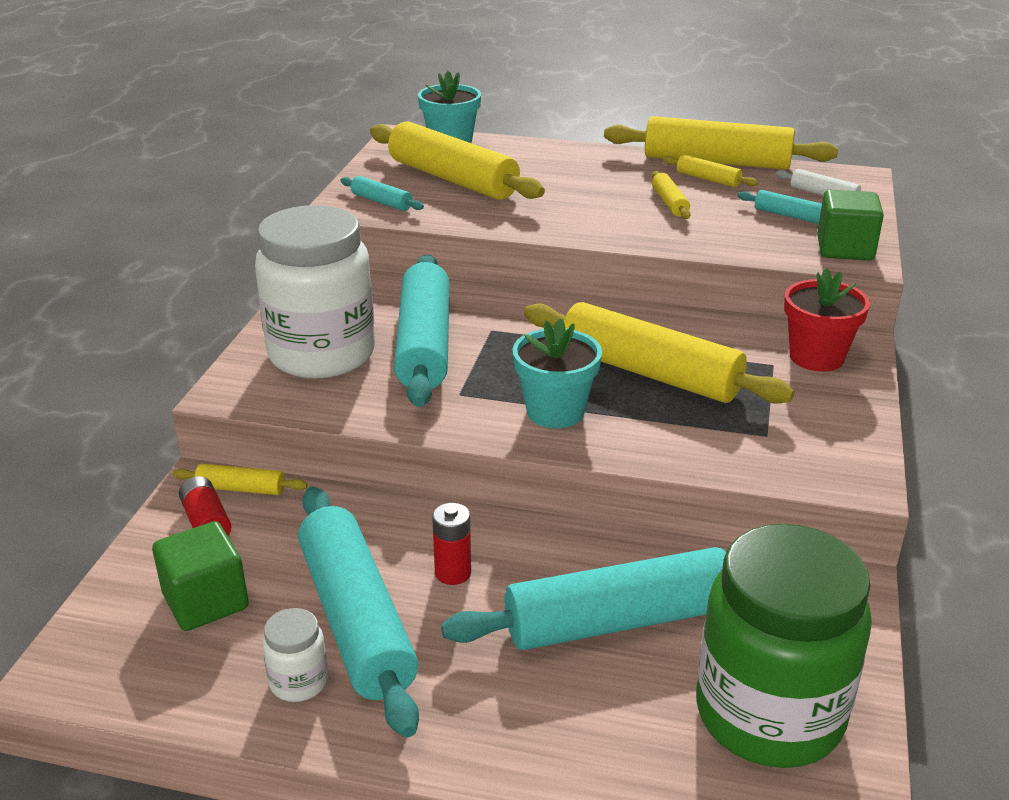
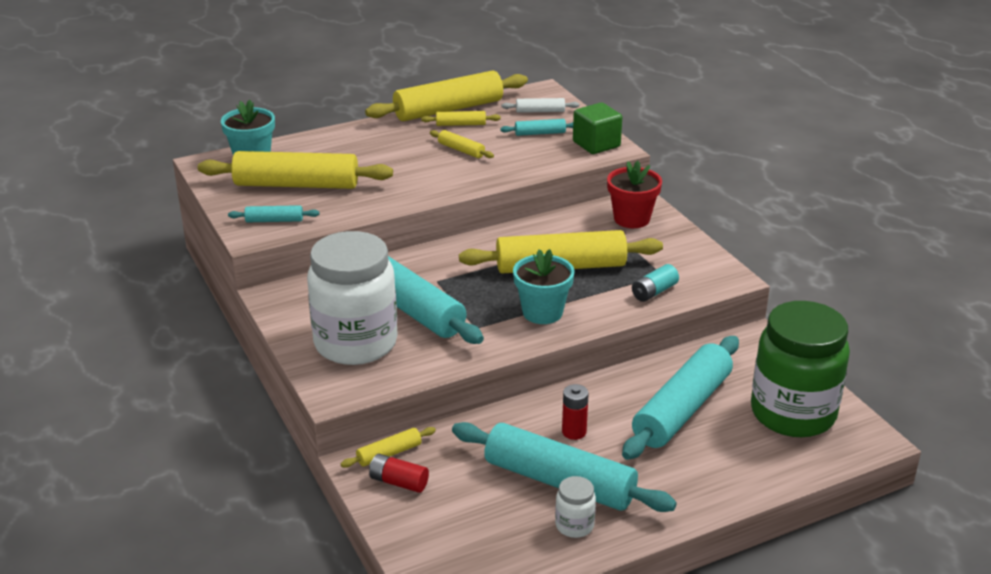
camera: 40 degrees left, 0 degrees up
green cube [152,521,249,631] -> none
none -> turquoise battery [632,264,679,302]

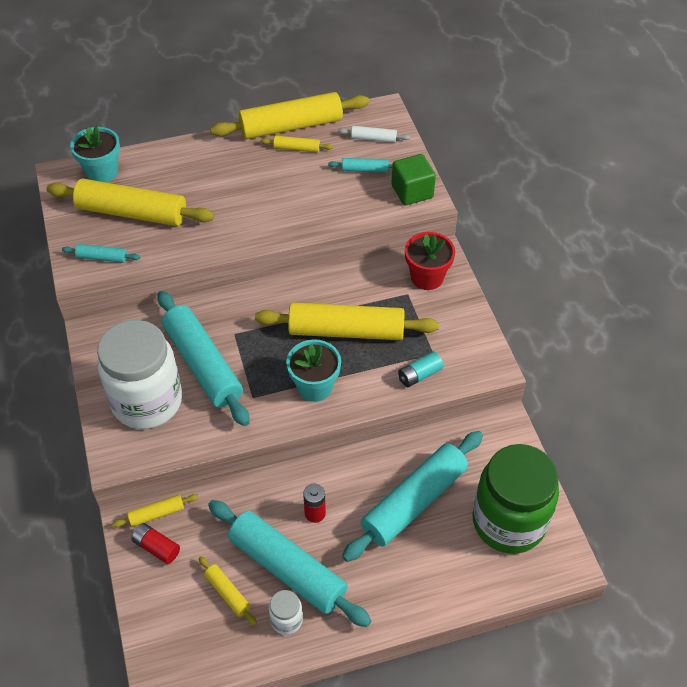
camera: 10 degrees right, 20 degrees up
yellow rolling pin [430,130,494,158] -> yellow rolling pin moved to [199,556,257,626]

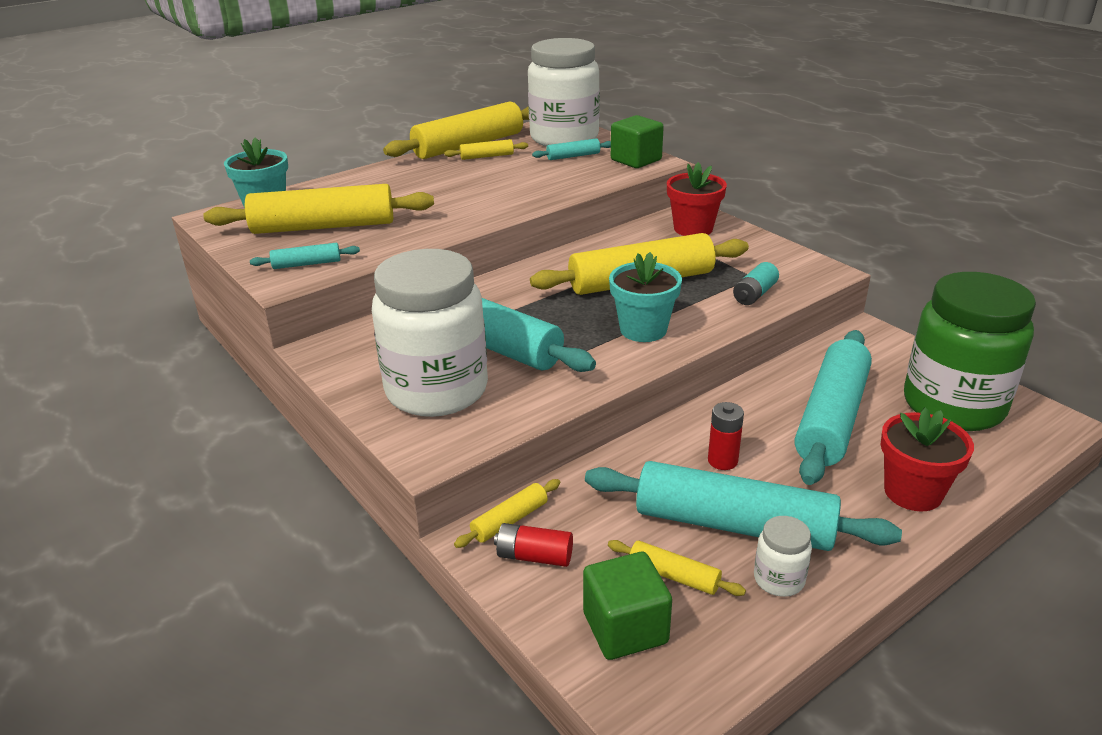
camera: 20 degrees left, 20 degrees down
white rolling pin [338,126,410,143] -> white jar [528,38,600,147]
none -> green cube [583,552,672,660]
none -> red flower pot [880,408,974,511]

